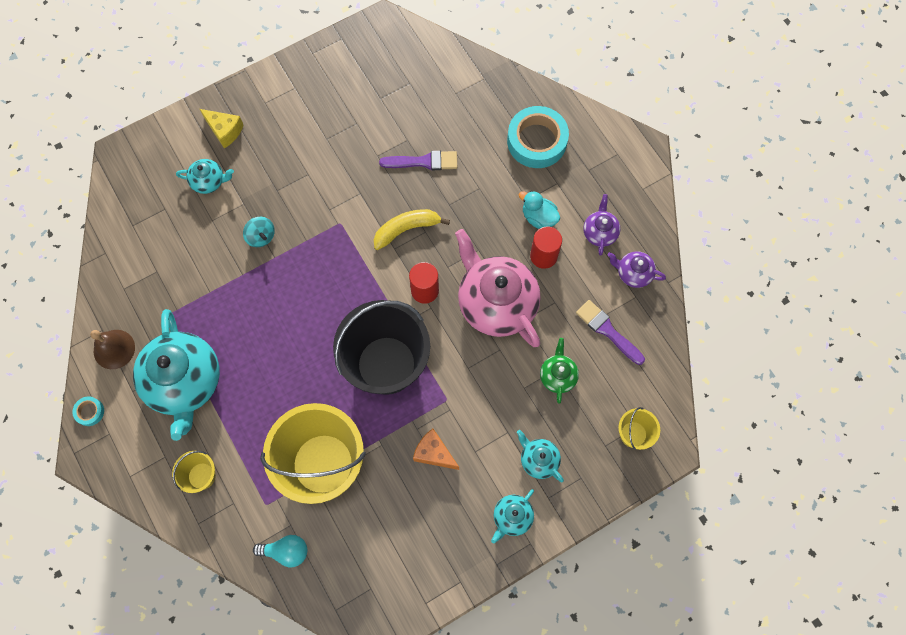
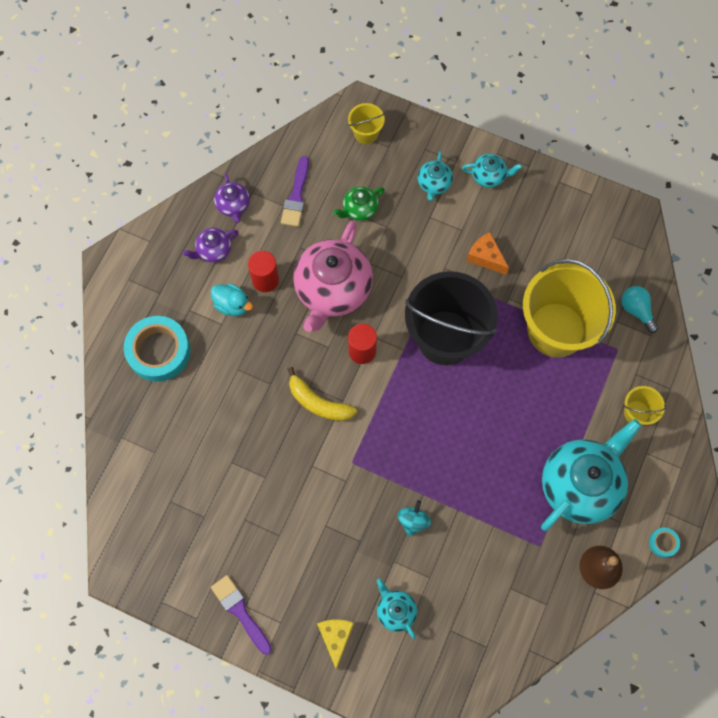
camera: 125 degrees left, 0 degrees up
purple brush [379,151,457,170] -> purple brush moved to [211,575,272,655]
orange cheese [413,429,459,470] -> orange cheese turned 135 degrees clockwise [467,232,509,275]
turquoise duck [519,191,560,229] -> turquoise duck turned 60 degrees counterclockwise [211,283,253,316]

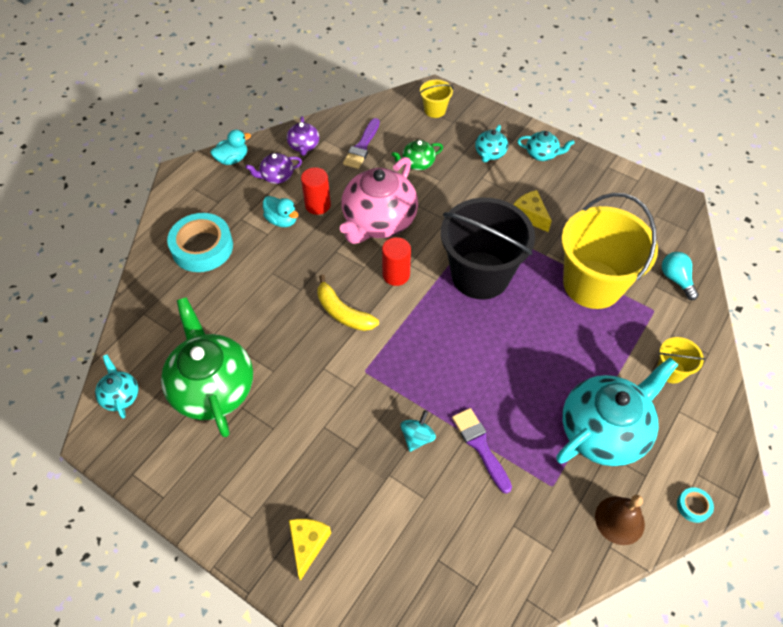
camera: 10 degrees right, 15 degrees down
purple brush [211,575,272,655] -> purple brush moved to [452,408,512,494]
turquoise teapot [377,579,417,639] -> turquoise teapot moved to [95,355,138,419]
orange cheese [467,232,509,275] -> yellow cheese [513,190,552,232]
none -> green teapot [161,297,253,437]
none -> turquoise duck [210,130,251,165]

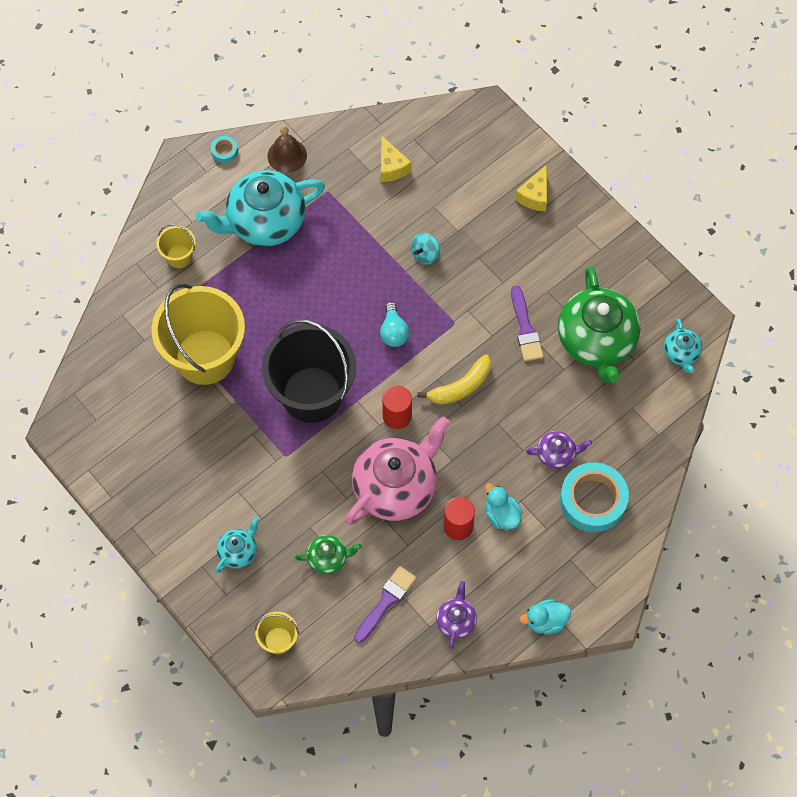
camera: 165 degrees left, 10 degrees up
purple teapot [245,153,302,184] -> purple teapot moved to [526,431,592,469]
yellow banana [318,275,379,331] -> yellow banana turned 90 degrees clockwise [417,354,491,405]
purple brush [452,408,512,494] -> purple brush moved to [511,285,544,361]
yellow cheese [513,190,552,232] -> yellow cheese moved to [381,136,412,182]
turquoise teapot [517,131,575,161] -> none
turquoise light bulb [662,252,699,300] -> turquoise light bulb moved to [380,302,409,347]

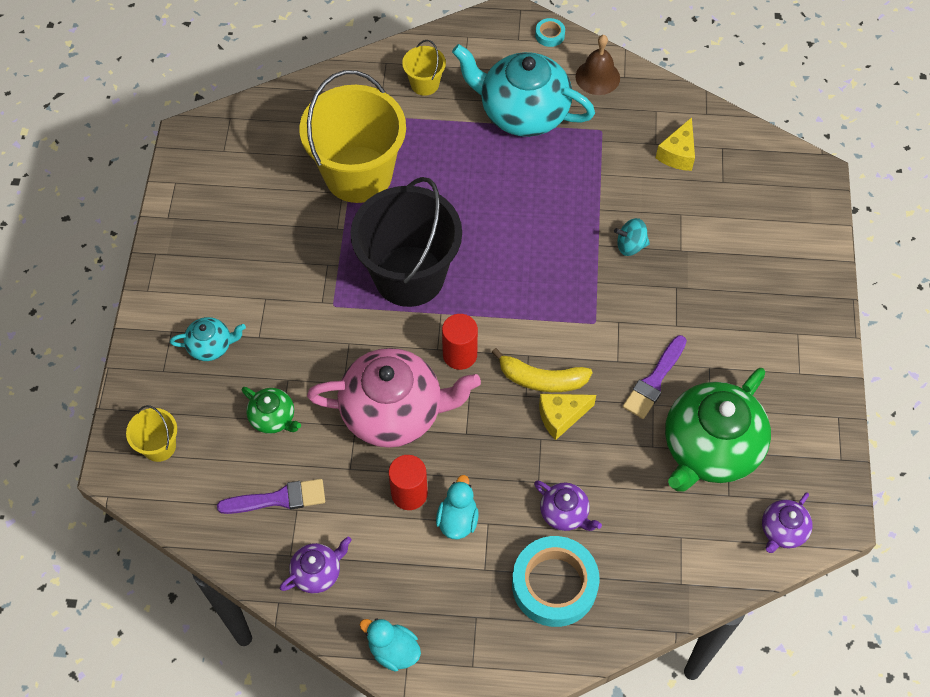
camera: 45 degrees right, 5 degrees down
turquoise light bulb [380,302,409,347] -> none
yellow cheese [515,165,547,211] -> yellow cheese moved to [539,394,596,440]
turquoise teapot [664,319,702,373] -> purple teapot [762,493,813,553]

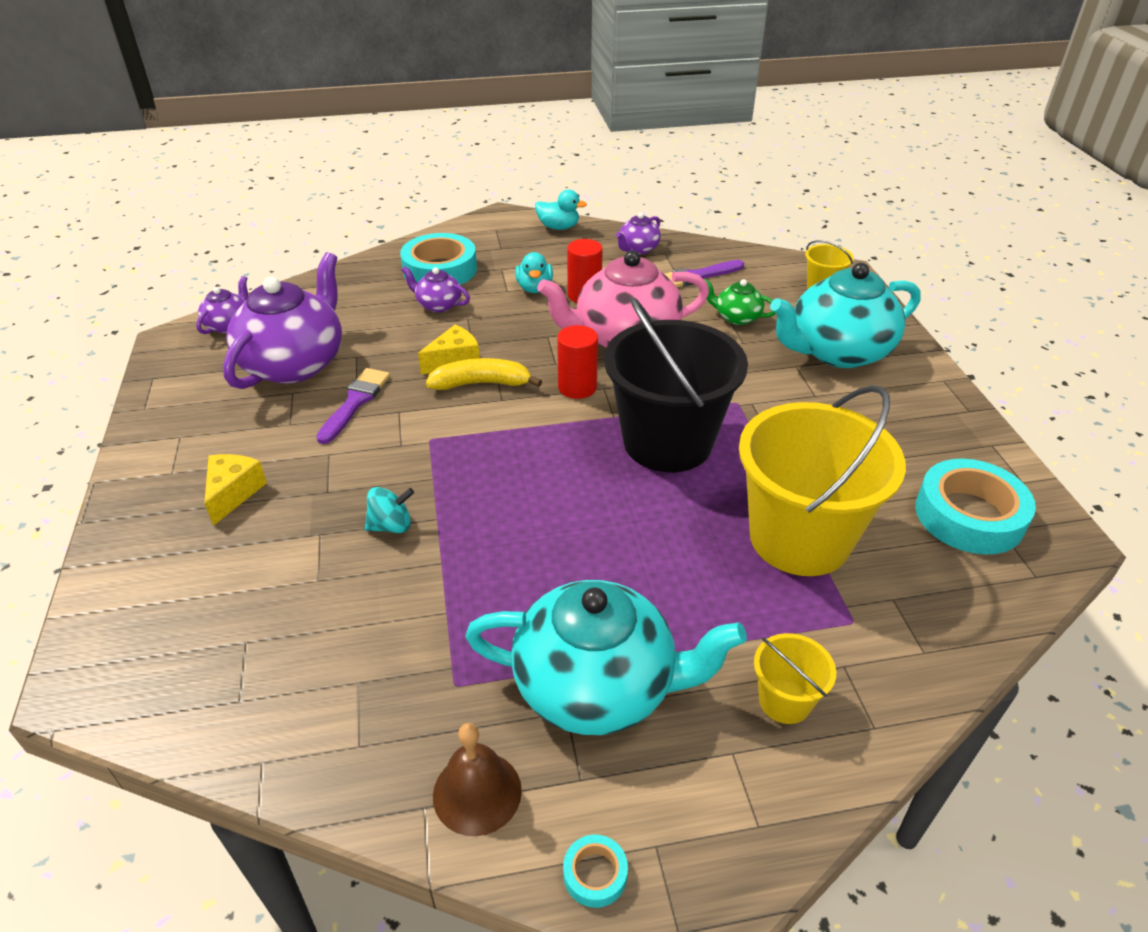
camera: 165 degrees right, 20 degrees down
turquoise teapot [170,317,246,361] -> turquoise teapot [770,263,921,368], size x2.15
yellow cheese [656,117,695,171] -> yellow cheese moved to [204,454,267,526]
green teapot [665,368,771,492] -> purple teapot [223,252,342,389]
none -> turquoise tape [915,459,1036,555]

